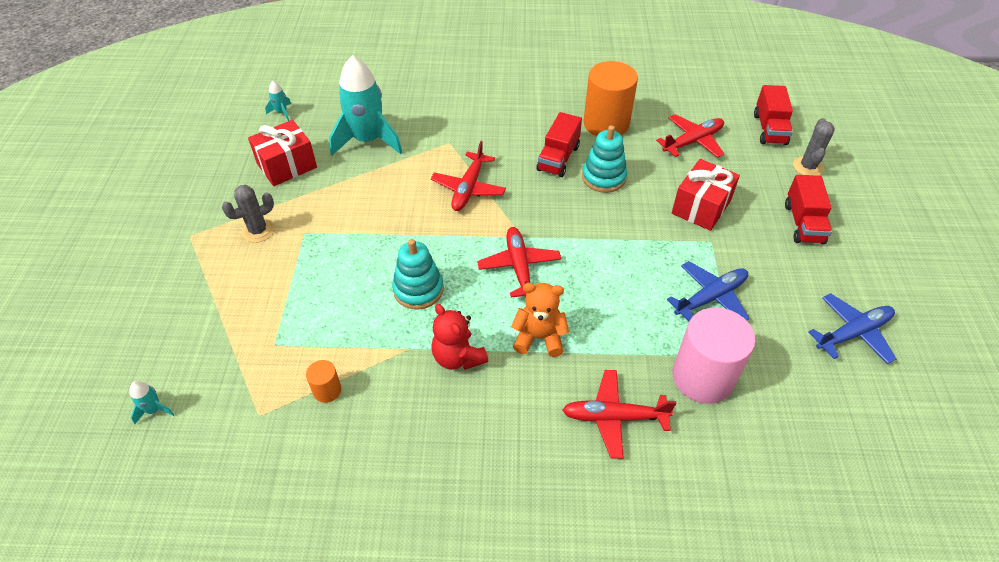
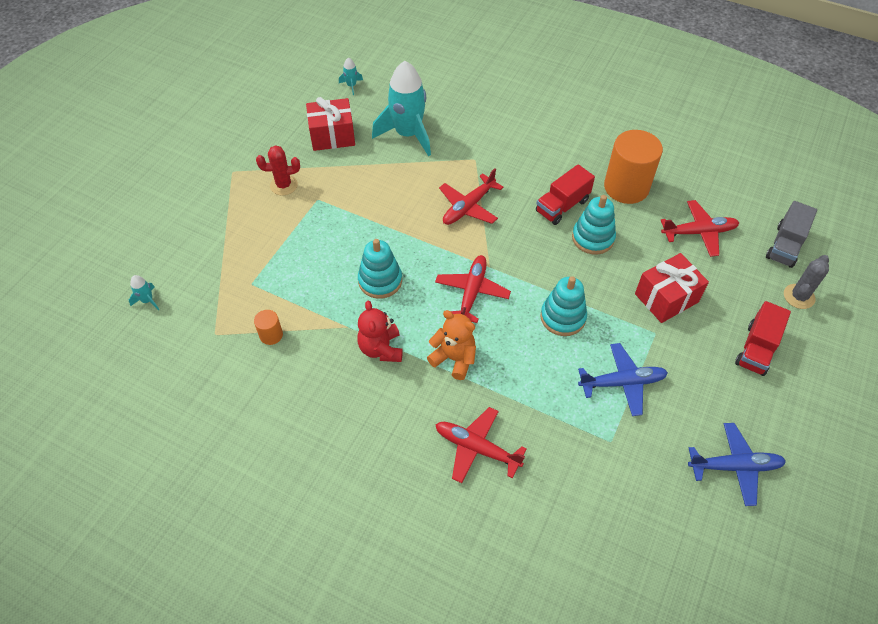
camera: 25 degrees right, 5 degrees up
grey cactus [222,185,275,243] -> red cactus [256,146,300,195]
pink cylinder [672,307,755,404] -> none
red truck [754,85,793,145] -> grey truck [766,201,817,268]
none -> turquoise stacking toy [540,276,587,336]

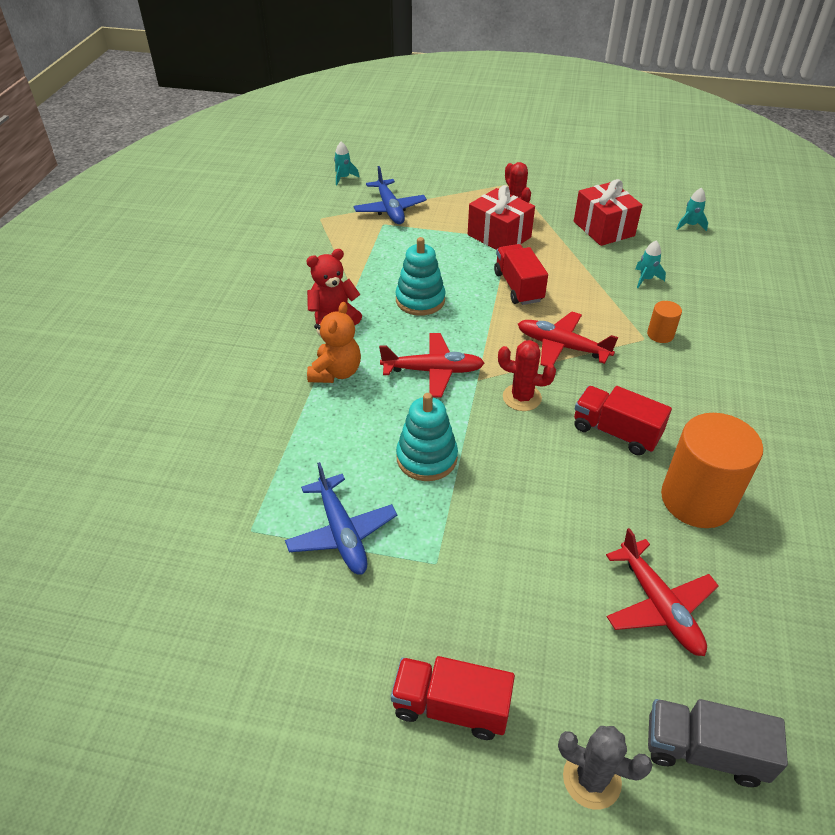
camera: 75 degrees right, 10 degrees down
orange cylinder [254,310,283,345] -> orange cylinder moved to [647,301,682,343]
turquoise rocket [372,61,431,156] -> turquoise rocket [635,240,666,288], size x0.40
red plane [435,407,527,483] -> none
turquoise stacking toy [572,195,616,255] -> none
red gift [635,253,709,323] -> red gift moved to [468,185,535,250]
blue plane [688,423,786,506] -> blue plane moved to [353,166,427,224]
none -> red truck [494,244,548,305]
none -> red cactus [498,340,556,411]

